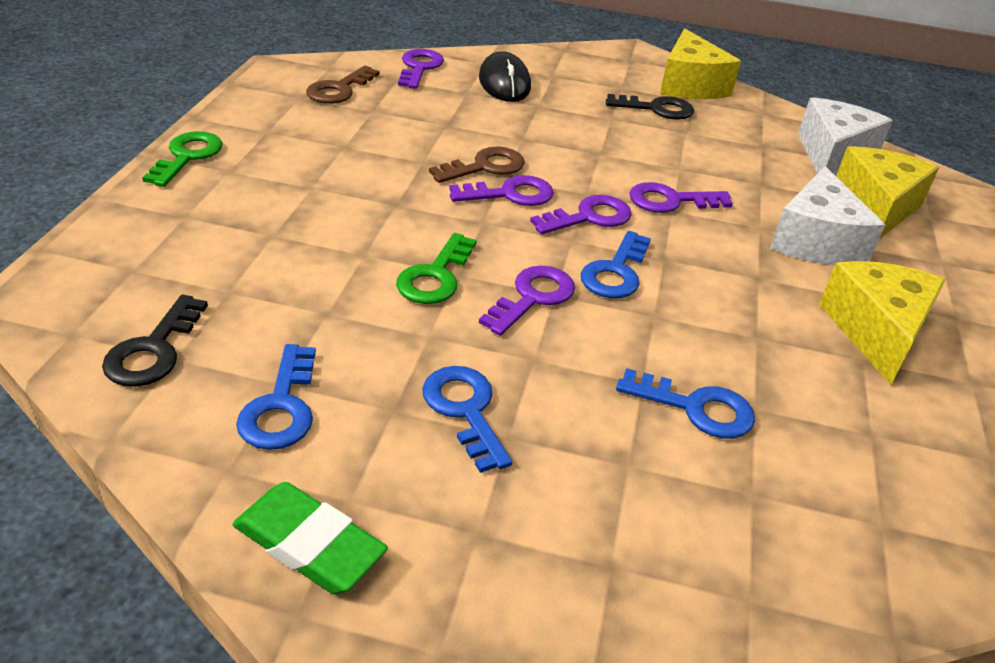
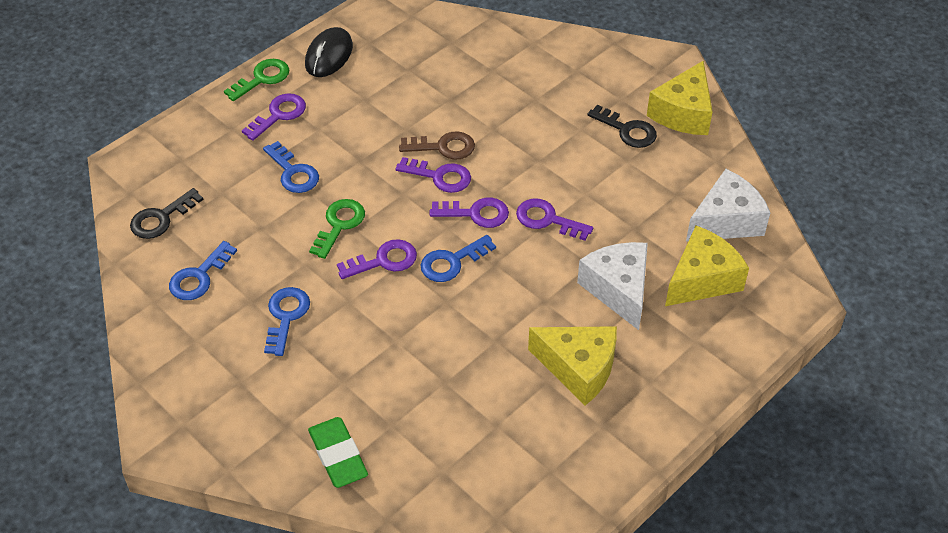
camera: 35 degrees right, 10 degrees up
green eraser [233,482,388,594] -> green eraser moved to [308,417,368,488]
brown key [306,66,380,104] -> none
green key [396,233,477,304] -> green key turned 150 degrees clockwise [309,199,365,259]
purple key [398,49,444,89] -> purple key moved to [242,93,306,141]
black mouse [479,51,531,102] -> black mouse moved to [305,27,353,77]
blue key [616,368,755,439] -> blue key moved to [263,141,319,193]
white cheese [770,166,885,265] -> white cheese turned 120 degrees clockwise [577,242,648,330]
yellow cheese [819,261,946,385] -> yellow cheese turned 75 degrees clockwise [528,326,617,405]

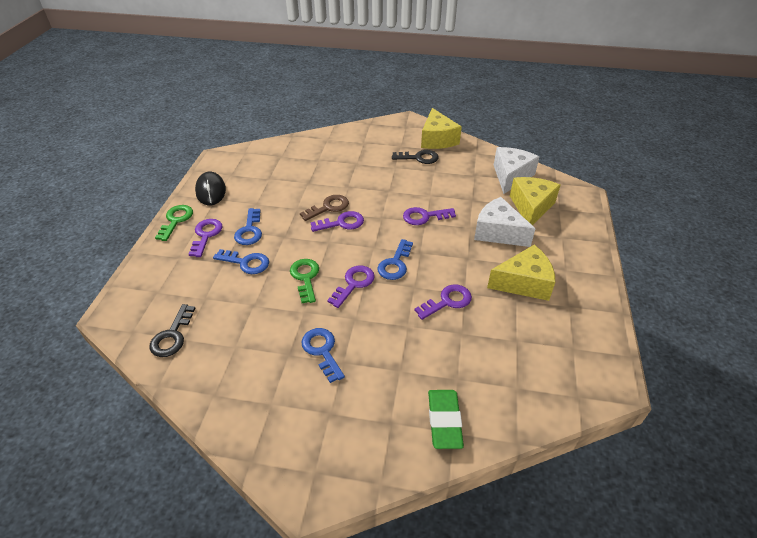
camera: 35 degrees left, 5 degrees down
blue key [169,241,237,300] -> blue key moved to [234,208,262,245]
green eraser [308,417,368,488] -> green eraser turned 60 degrees clockwise [428,390,464,449]
purple key [430,198,509,228] -> purple key moved to [414,284,472,320]

